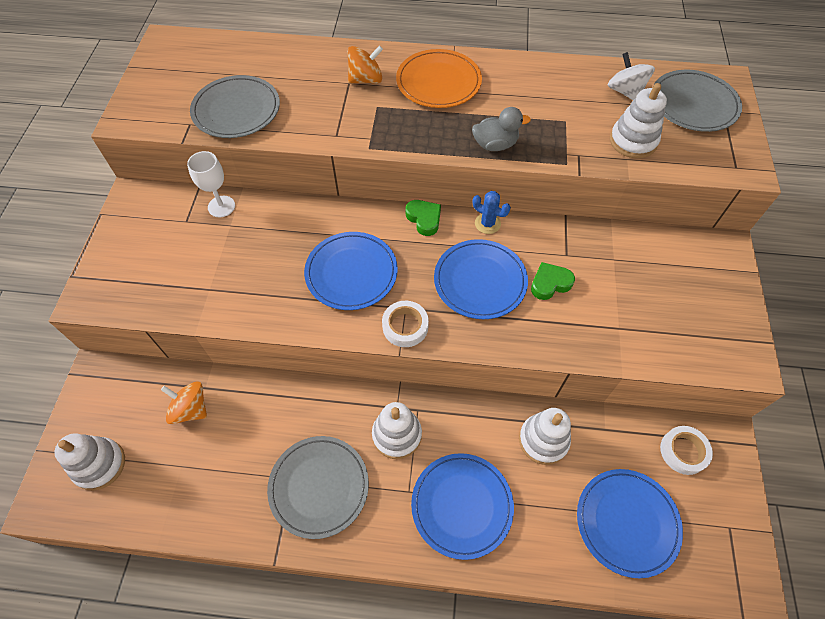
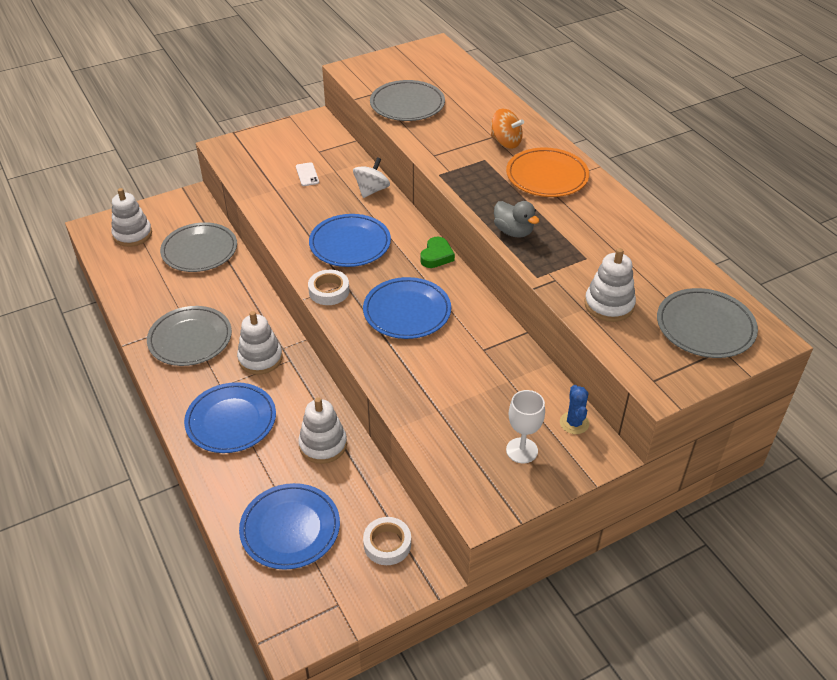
camera: 55 degrees right, 15 degrees down
orange spinning top [161,381,207,424] -> grey plate [160,222,237,272]
white goblet [187,151,235,217] -> white goblet moved to [506,390,545,463]
blue cactus [473,191,511,234] -> blue cactus moved to [560,385,589,434]
green heart [531,262,575,300] -> none
white spinning top [608,52,655,100] -> white spinning top moved to [353,157,390,198]
none -> white phone [296,162,319,186]

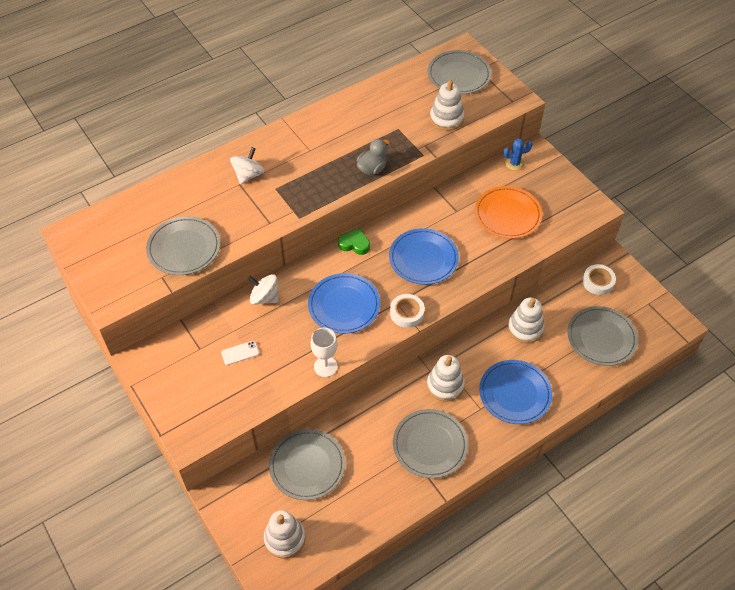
camera: 95 degrees left, 10 degrees up
blue plate [239,483,340,570] -> grey plate [567,306,638,366]
orange spinning top [491,108,524,149] -> white spinning top [230,147,265,184]
orange plate [506,148,589,197] -> orange plate moved to [475,186,542,239]
white goblet [506,390,545,463] -> white goblet moved to [311,328,338,377]

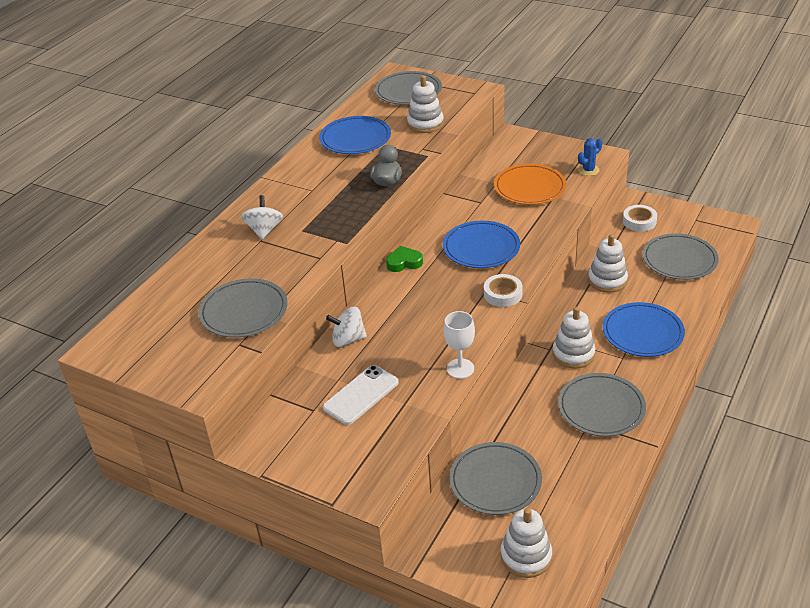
camera: 25 degrees left, 15 degrees down
white phone [221,341,259,365] -> white phone [323,365,399,425], size x1.79
blue plate [308,273,380,334] -> blue plate moved to [319,116,391,154]
blue cactus [503,138,533,171] -> blue cactus moved to [578,138,602,176]

